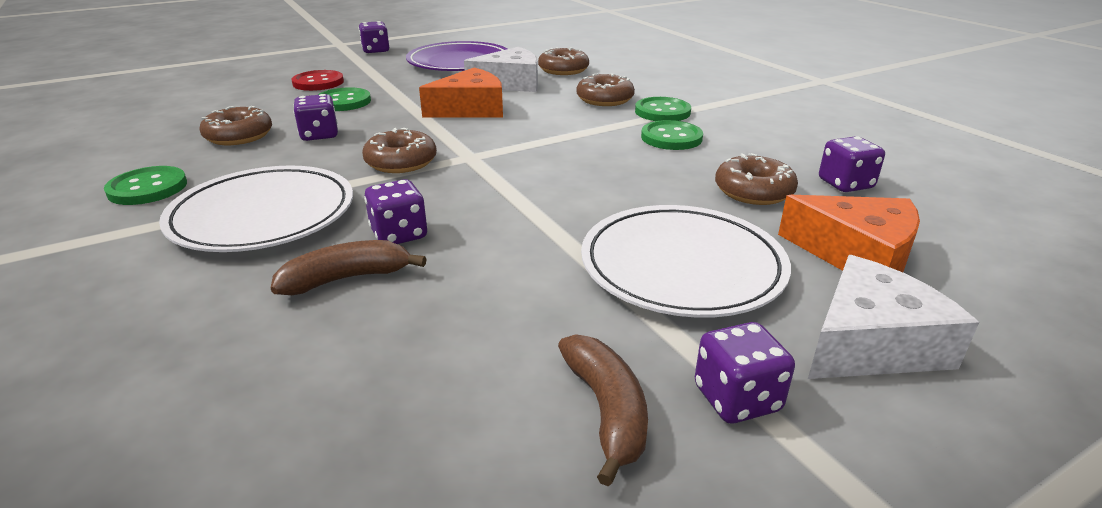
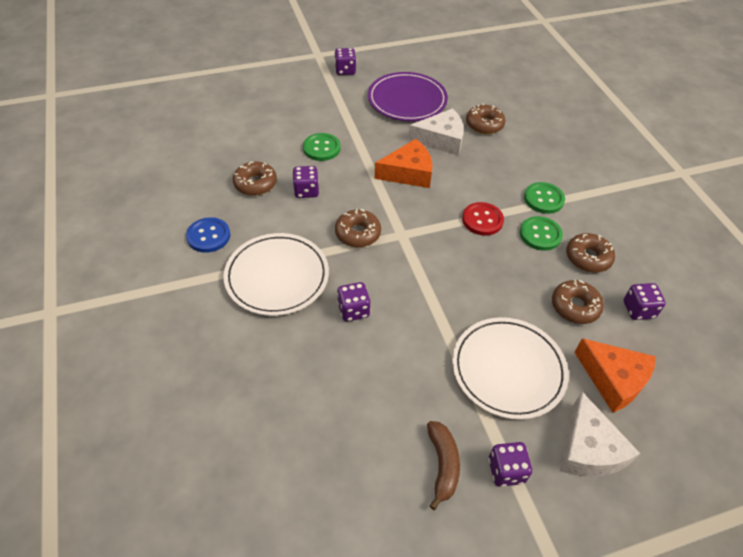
camera: 10 degrees right, 20 degrees up
green button [104,166,187,205] -> blue button [186,217,230,253]
brown banana [271,240,427,295] -> none
red button [292,70,344,91] -> red button moved to [462,202,504,235]
brown donut [577,73,635,106] -> brown donut moved to [566,233,615,273]
white cheese [808,255,979,379] -> white cheese turned 105 degrees clockwise [560,392,640,477]

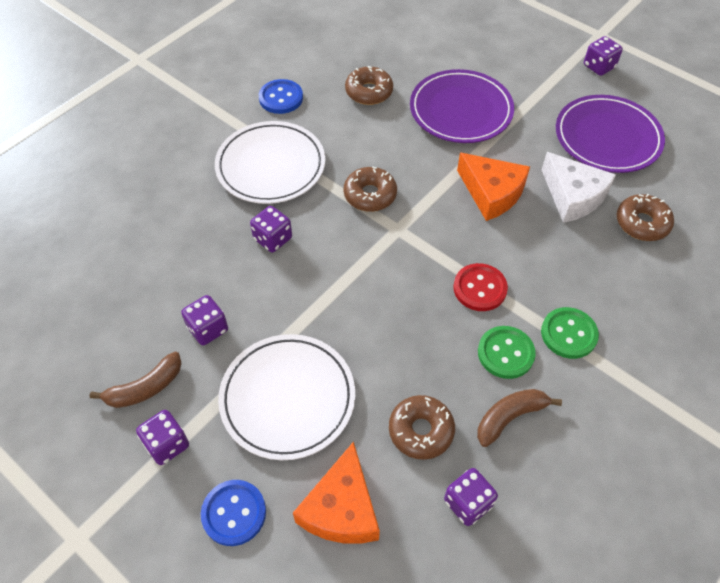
camera: 60 degrees right, 5 degrees up
purple dice [292,166,319,198] -> purple dice moved to [181,295,228,346]
green button [303,133,340,161] -> purple plate [410,69,514,143]
white cheese [560,392,640,477] -> blue button [201,480,266,546]
brown donut [566,233,615,273] -> brown banana [477,389,562,447]

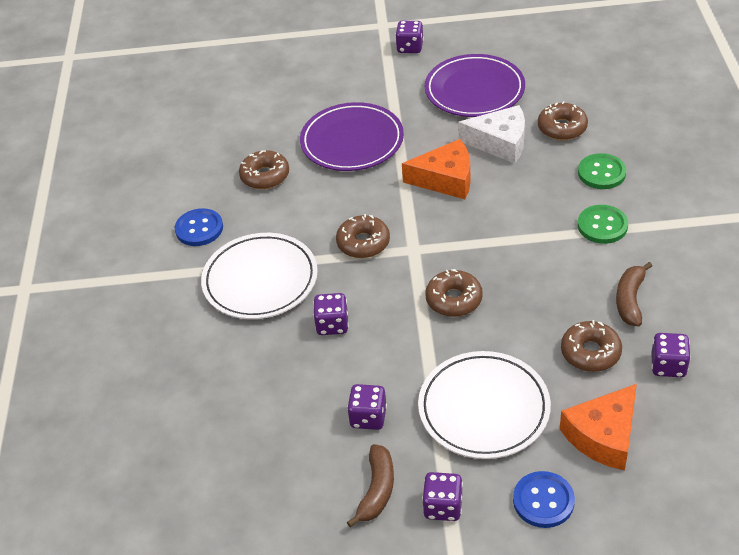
camera: 40 degrees left, 10 degrees down
orange cheese [293,441,380,544] -> orange cheese turned 75 degrees clockwise [560,384,637,471]
red button [453,263,508,311] -> none
green button [478,326,536,379] -> green button moved to [578,153,626,189]
none -> brown donut [425,269,483,317]

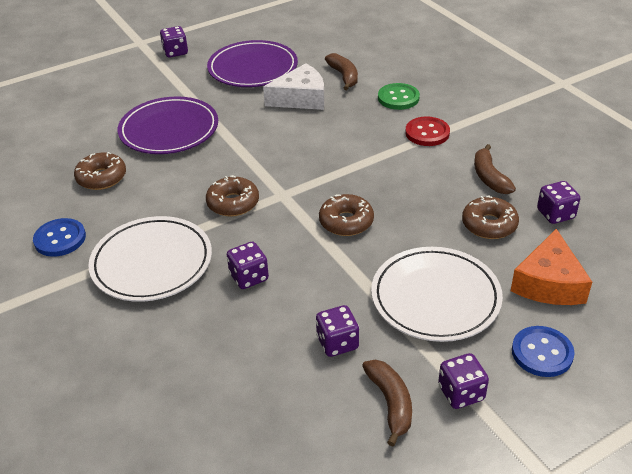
camera: 30 degrees left, 5 degrees down
orange cheese [402,139,470,199] -> none
brown donut [538,101,588,140] -> brown banana [325,53,358,90]
green button [578,205,628,244] -> red button [405,117,450,146]

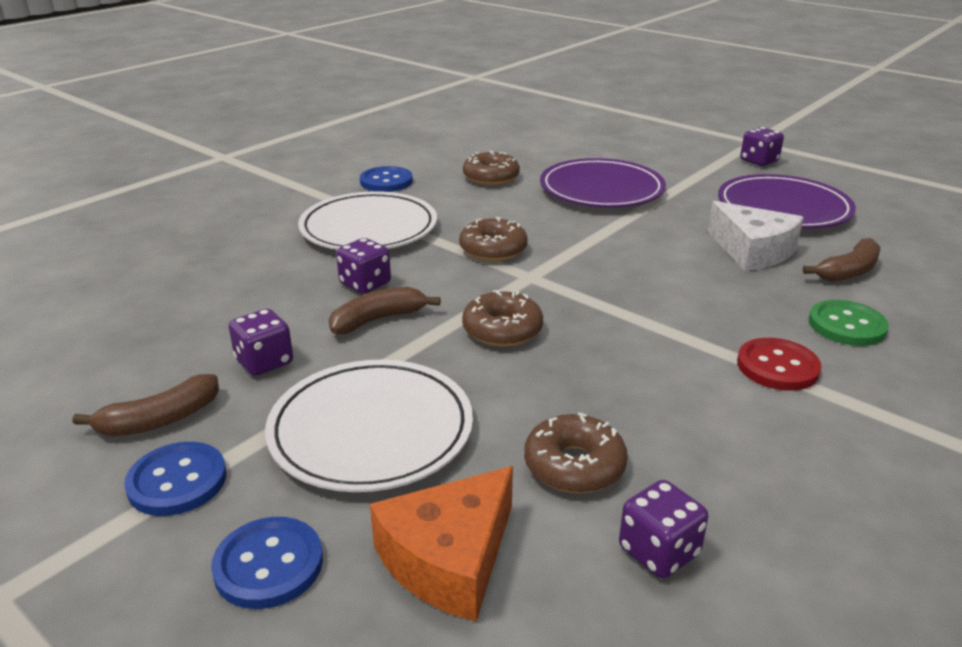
camera: 70 degrees right, 10 degrees down
purple dice [438,353,489,409] -> blue button [124,442,227,516]
brown banana [474,144,516,194] -> brown banana moved to [329,287,441,334]
orange cheese [511,229,592,305] -> orange cheese turned 45 degrees counterclockwise [370,466,513,622]

